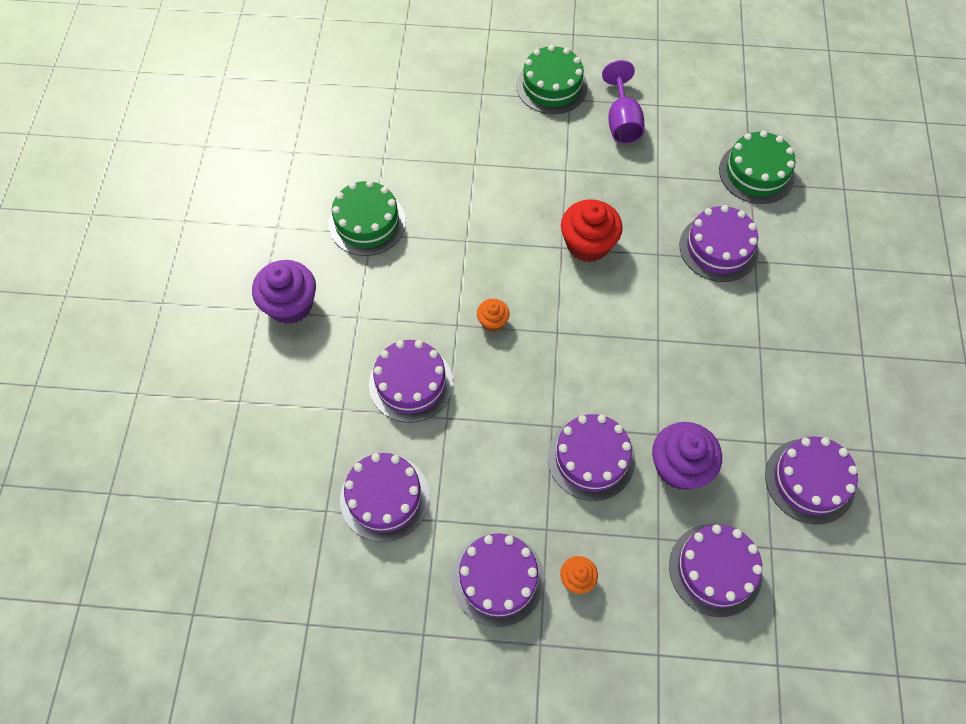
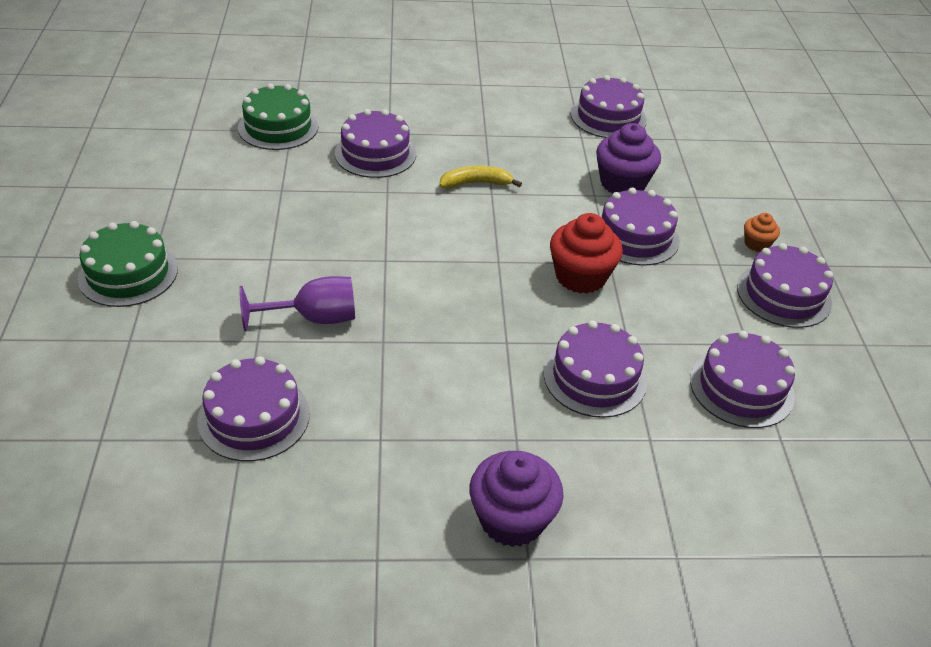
camera: 100 degrees left, 20 degrees down
green cake [329,180,406,256] -> none
orange cupcake [477,299,510,332] -> none
red cupcake [561,199,623,262] -> red cupcake moved to [550,213,623,294]
purple goblet [602,60,644,144] -> purple goblet moved to [239,276,355,332]
purple cake [669,524,763,617] -> purple cake moved to [197,356,310,461]
none -> yellow banana [439,166,522,189]

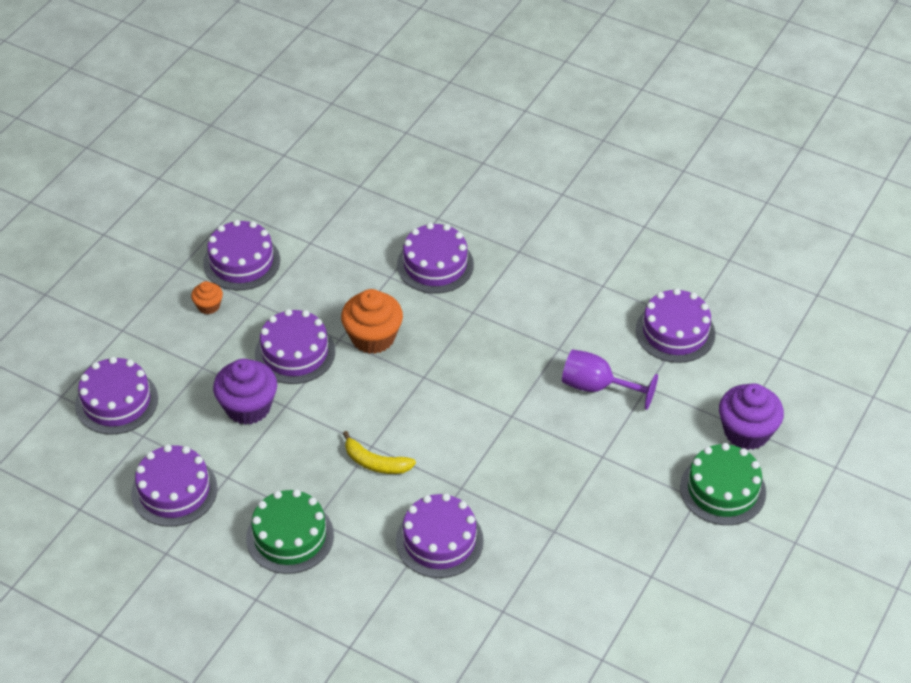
camera: 145 degrees left, 5 degrees up
green cake [238,83,319,150] -> green cake moved to [246,489,334,574]
purple cupcake [469,451,564,547] -> purple cupcake moved to [719,383,784,450]
red cupcake [550,213,623,294] -> orange cupcake [341,289,403,354]
purple cake [690,331,795,428] -> purple cake moved to [75,357,158,435]

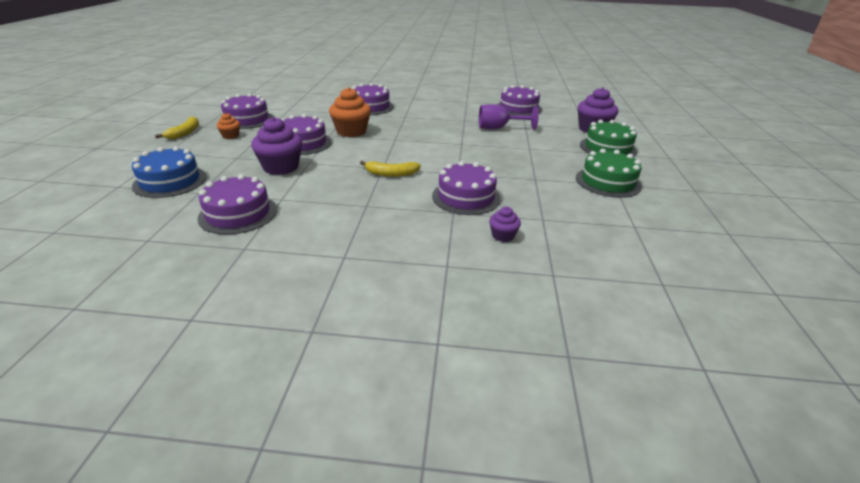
camera: 25 degrees left, 15 degrees down
purple cake [75,357,158,435] -> blue cake [132,146,206,198]
green cake [246,489,334,574] -> green cake moved to [576,149,642,198]
none -> yellow banana [155,116,199,139]
none -> purple cupcake [489,207,521,242]

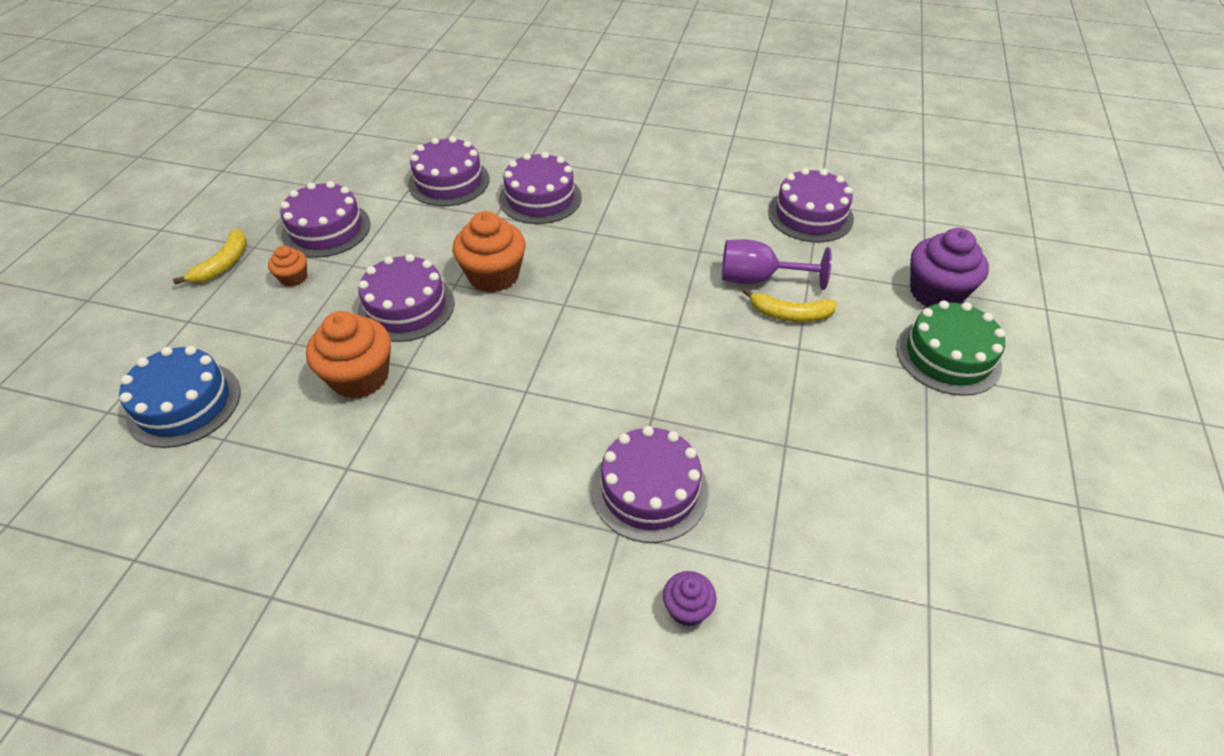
camera: 10 degrees right, 15 degrees up
purple cake [197,174,277,235] -> purple cake moved to [408,136,489,206]
purple cupcake [251,117,302,175] -> orange cupcake [306,311,391,399]
yellow banana [360,161,421,177] -> yellow banana moved to [742,288,837,322]
green cake [576,149,642,198] -> none

